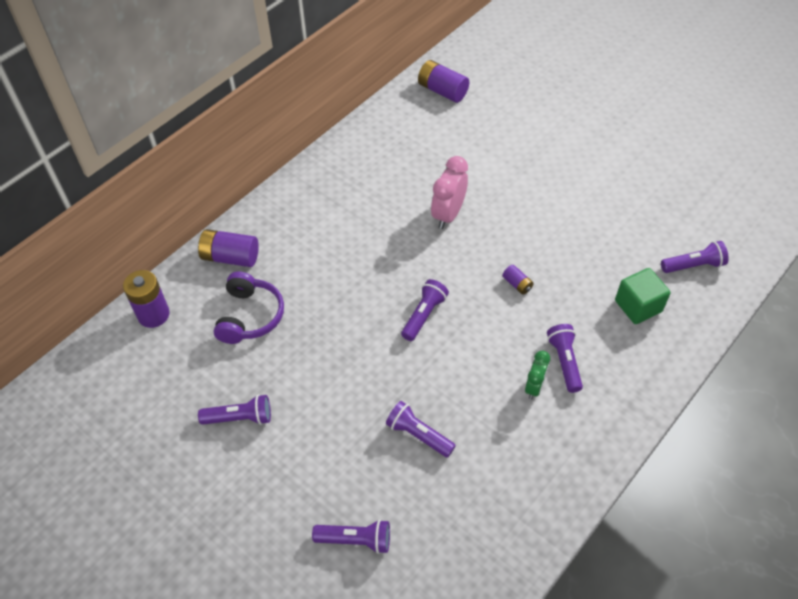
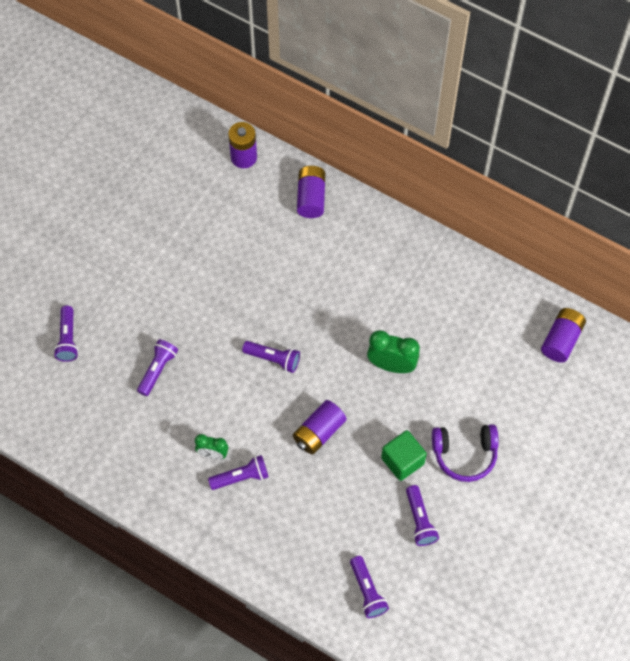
camera: 80 degrees right, 10 degrees up
purple flashlight [198,394,271,425] -> purple flashlight moved to [406,485,439,546]
purple headphones [214,272,284,344] -> purple headphones moved to [432,424,499,482]
pink clock [431,156,468,229] -> green clock [367,330,420,373]
purple battery [502,265,534,295] -> purple battery [293,400,347,455], size x1.90
green cube [615,268,670,324] -> green cube moved to [381,430,427,481]

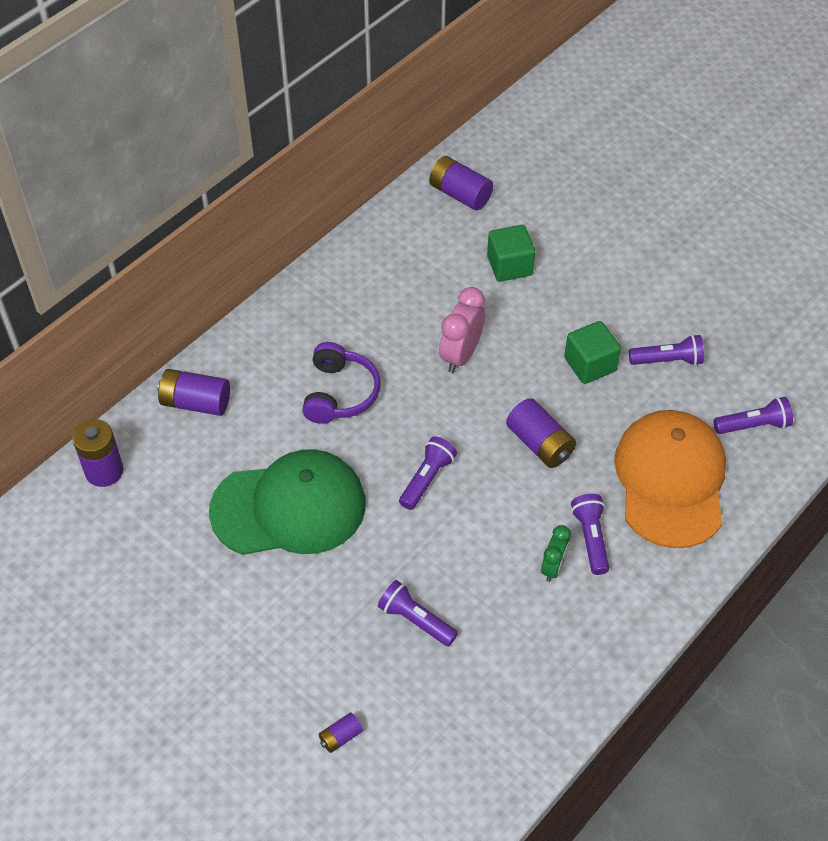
camera: 80 degrees left, 10 degrees down
purple flashlight [54,306,78,362] -> purple battery [319,712,363,753]
green clock [367,330,420,373] -> pink clock [439,287,485,373]
purple headphones [432,424,499,482] -> purple headphones moved to [302,342,380,424]
none -> green cap [209,449,366,555]
none -> green cube [487,225,535,282]
none -> orange cap [614,410,726,548]

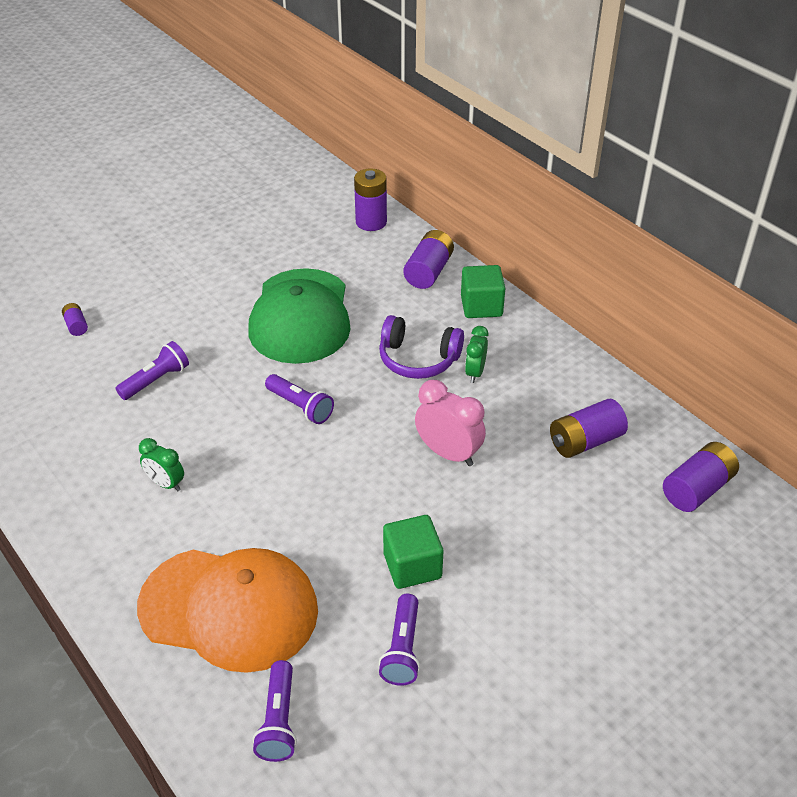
camera: 100 degrees right, 10 degrees down
green cube [487,225,535,282] -> green cube moved to [461,265,505,318]
purple battery [506,398,576,468] -> purple battery moved to [550,399,628,458]
purple flashlight [571,494,609,575] -> none
none -> green clock [465,326,489,383]

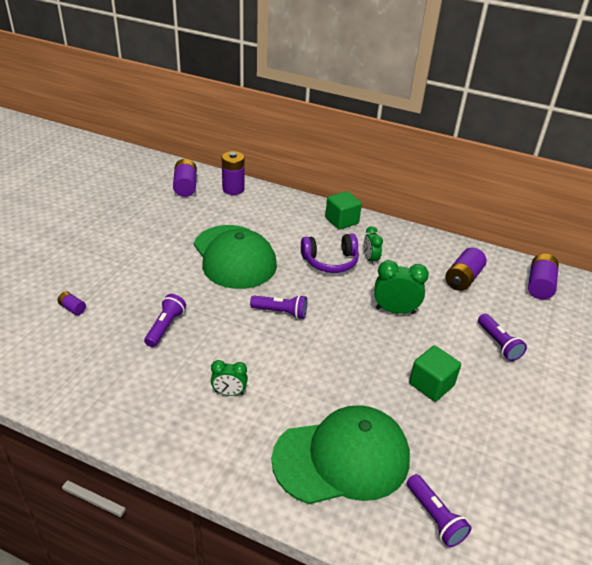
camera: 30 degrees left, 5 degrees down
orange cap [137,548,318,673] -> green cap [272,405,410,504]
purple flashlight [379,594,420,686] -> purple flashlight moved to [478,314,527,361]
purple battery [403,230,454,289] -> purple battery moved to [173,159,197,197]
pink clock [415,380,486,466] -> green clock [374,260,429,314]

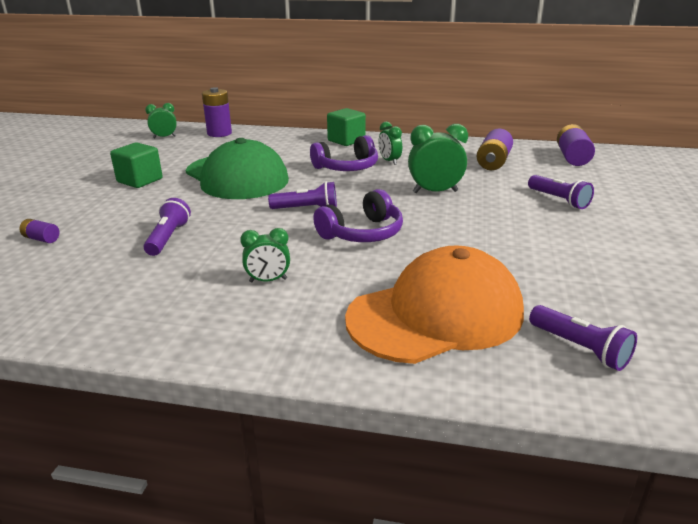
camera: 10 degrees left, 10 degrees down
purple battery [173,159,197,197] -> green clock [145,103,177,138]
green cap [272,405,410,504] -> orange cap [345,245,524,364]
green cube [409,346,461,402] -> green cube moved to [110,143,162,188]
none -> purple headphones [313,189,403,242]

